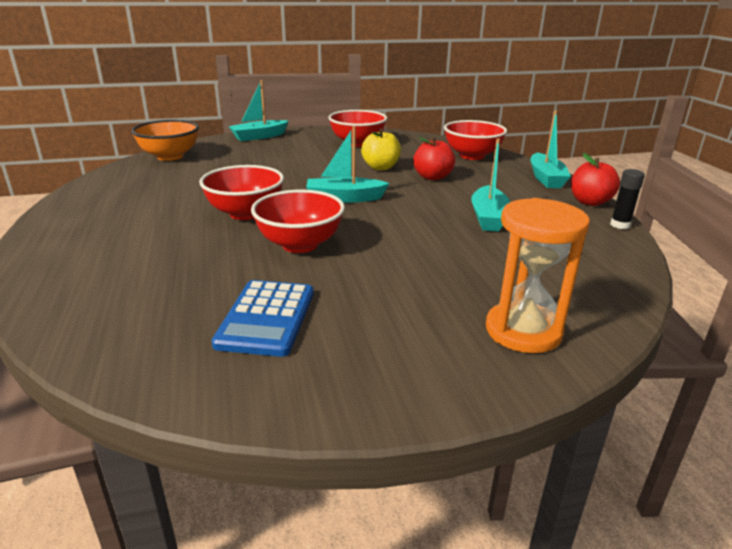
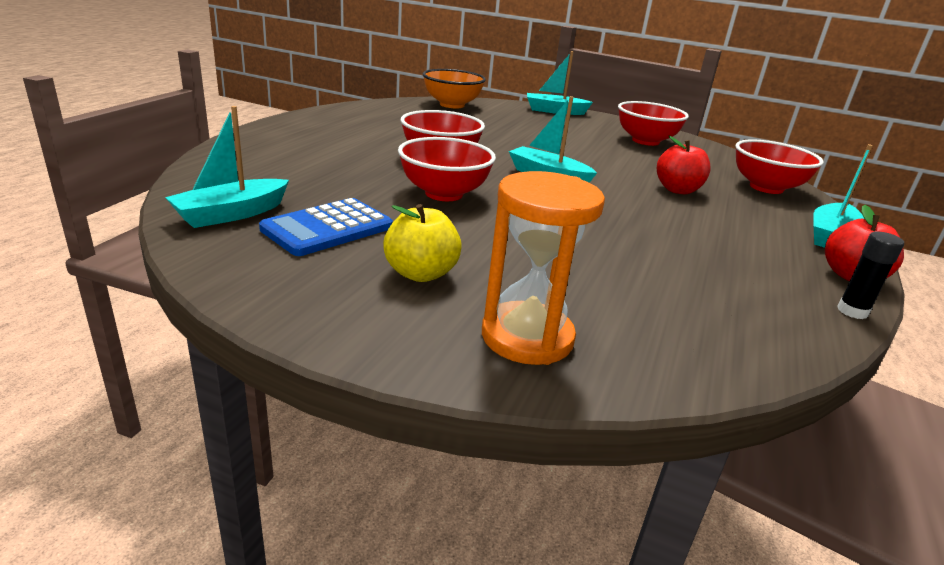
camera: 35 degrees right, 0 degrees up
yellow apple [361,129,401,170] -> yellow apple moved to [383,204,462,282]
turquoise boat [471,138,510,232] -> turquoise boat moved to [165,106,289,228]

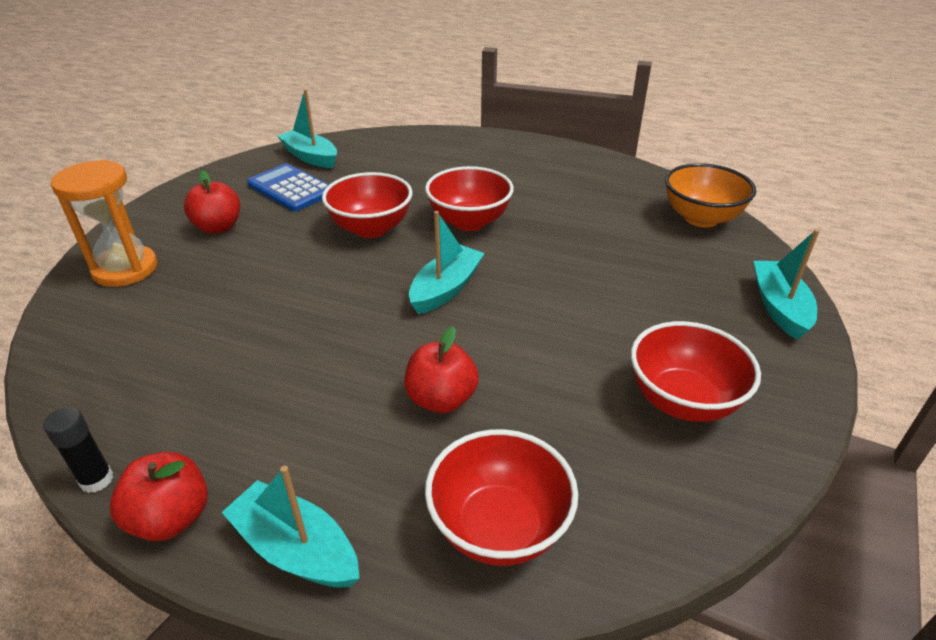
camera: 90 degrees right, 10 degrees up
yellow apple [383,204,462,282] -> red apple [184,170,240,234]

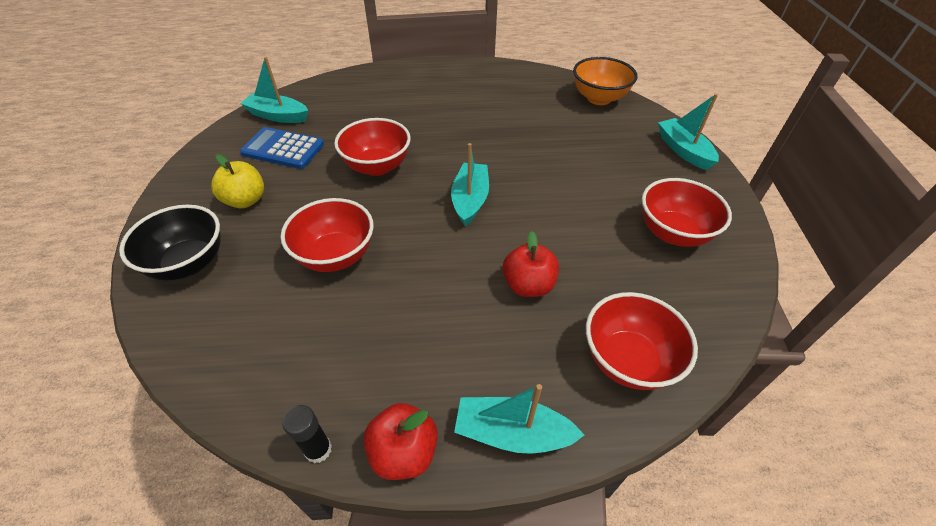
camera: 25 degrees left, 10 degrees up
orange hourglass [51,160,158,287] -> black bowl [119,205,221,280]
red apple [184,170,240,234] -> yellow apple [211,154,264,208]
red bowl [425,166,514,231] -> red bowl moved to [281,198,374,272]

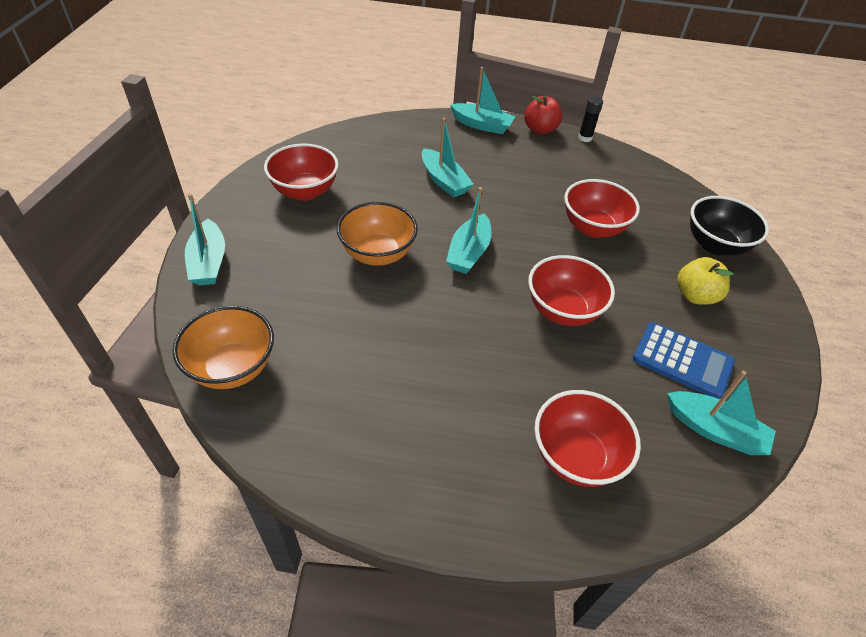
camera: 170 degrees left, 0 degrees up
red apple [503,231,559,297] -> turquoise boat [422,118,473,198]
red bowl [586,292,698,390] -> red bowl moved to [535,390,641,487]
none -> orange bowl [337,202,418,266]

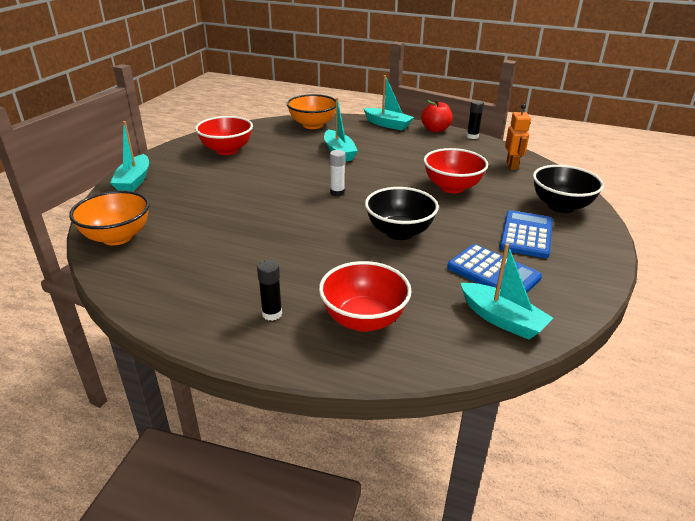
camera: 15 degrees right, 15 degrees down
orange bowl [337,202,418,266] -> orange bowl moved to [287,94,336,129]
turquoise boat [446,187,491,274] -> white glue stick [330,150,345,196]
red bowl [528,255,615,326] -> black bowl [365,187,439,240]
yellow apple [677,257,734,305] -> blue calculator [499,210,553,258]
none -> black glue stick [257,260,282,321]
none -> orange robot [505,104,531,170]

